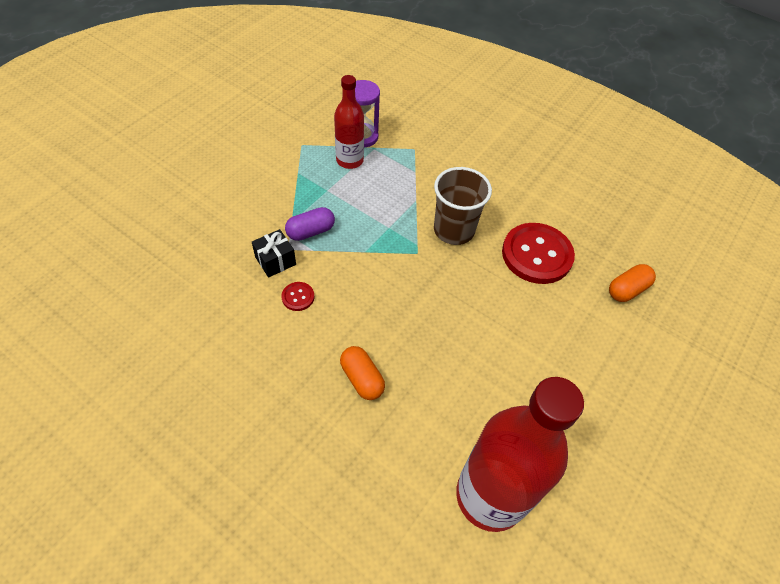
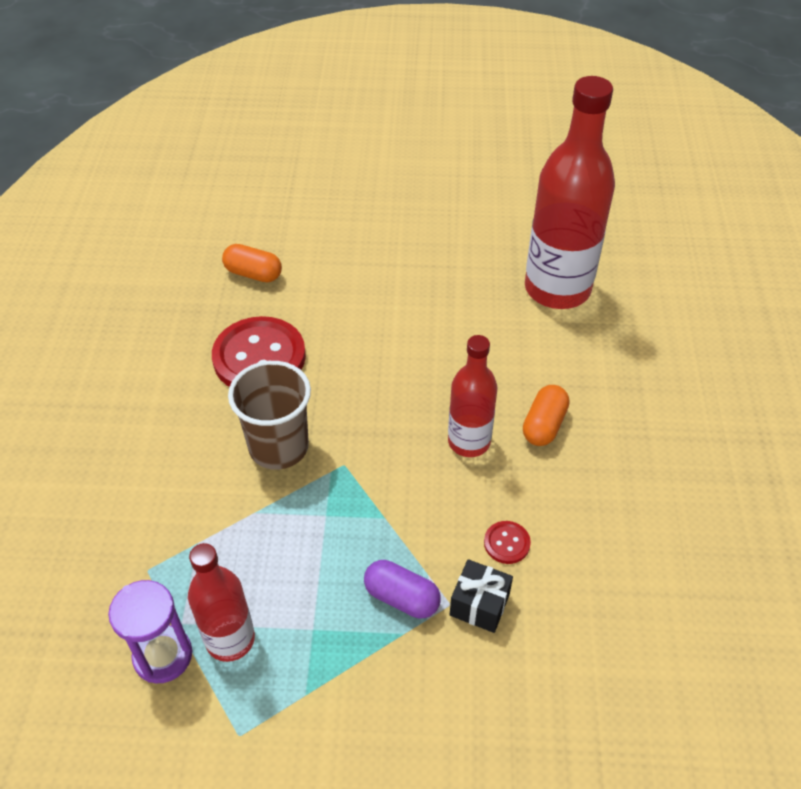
camera: 120 degrees left, 5 degrees down
none -> red bottle [448,335,498,457]

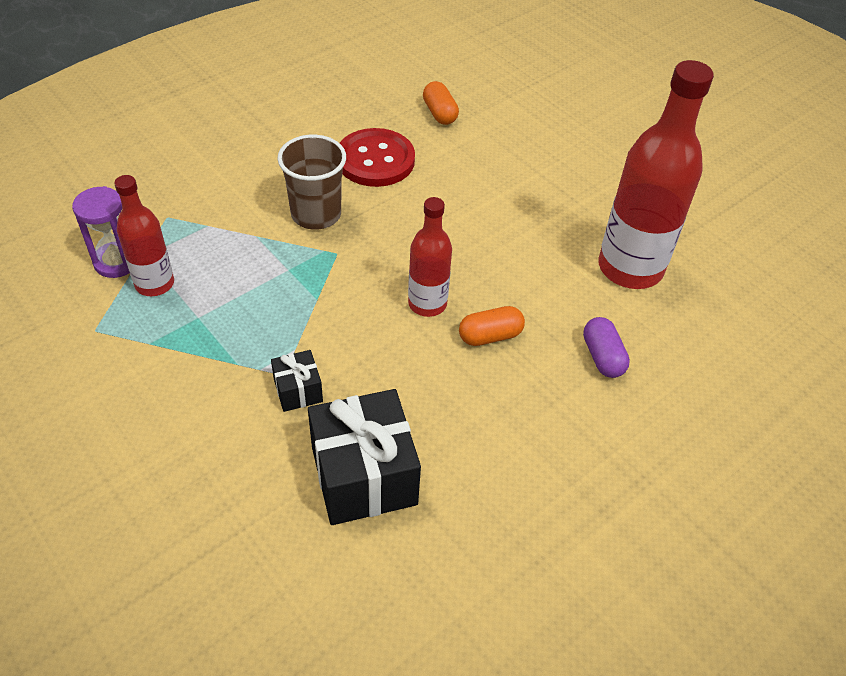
camera: 45 degrees right, 0 degrees up
purple capsule [364,560,441,618] -> purple capsule moved to [583,317,630,378]
red button [484,521,531,564] -> none
none -> black gift [308,389,421,525]

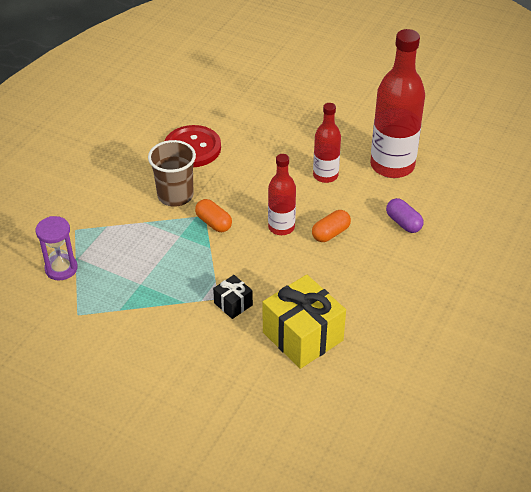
camera: 20 degrees left, 5 degrees down
red bottle [114,175,174,296] -> red bottle moved to [313,103,341,183]
black gift [308,389,421,525] -> yellow gift [263,275,346,369]
orange capsule [423,81,459,125] -> orange capsule moved to [195,199,232,232]

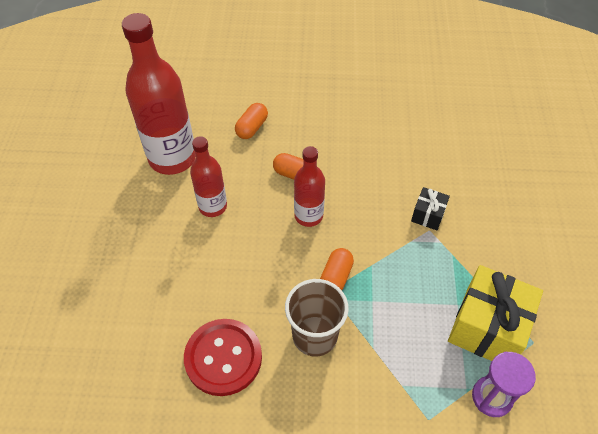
camera: 115 degrees left, 10 degrees up
yellow gift [263,275,346,369] -> yellow gift moved to [448,265,543,361]
purple capsule [386,198,423,233] -> orange capsule [235,103,268,139]

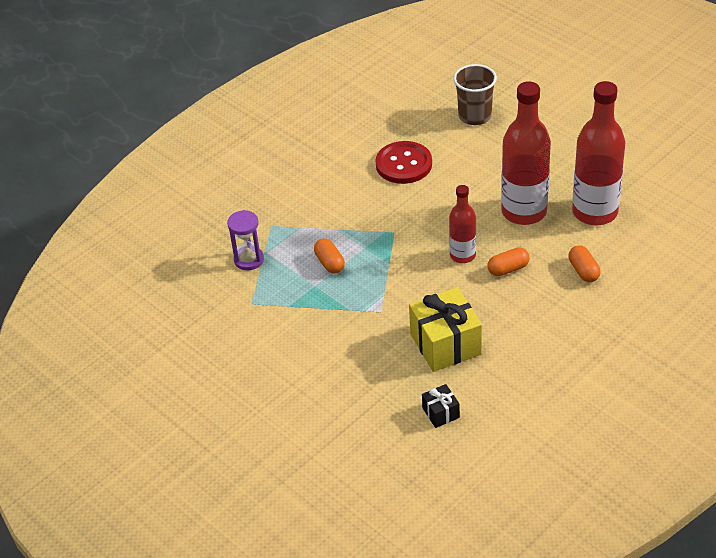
camera: 135 degrees right, 10 degrees down
red bottle [190,136,227,217] -> red bottle [501,81,551,225], size x1.78
brown cup [285,279,349,356] -> brown cup moved to [453,64,497,125]
orange capsule [320,248,354,290] -> orange capsule moved to [314,238,345,274]
black gift [411,187,450,230] -> black gift moved to [422,384,460,428]
yellow gift [448,265,543,361] -> yellow gift moved to [409,287,482,372]

